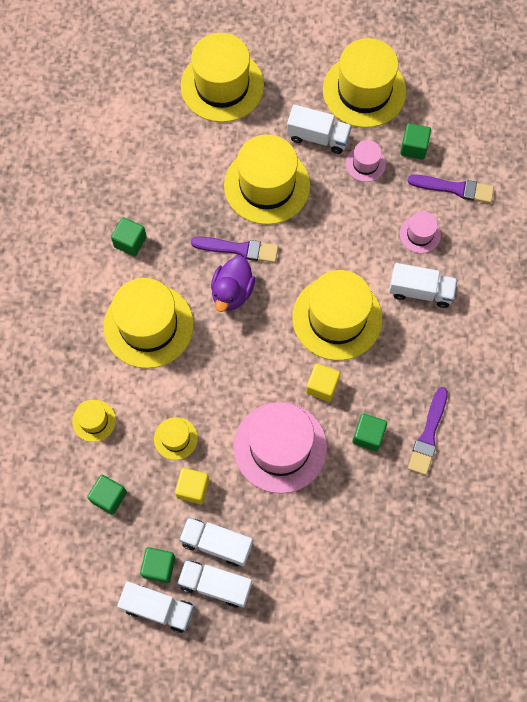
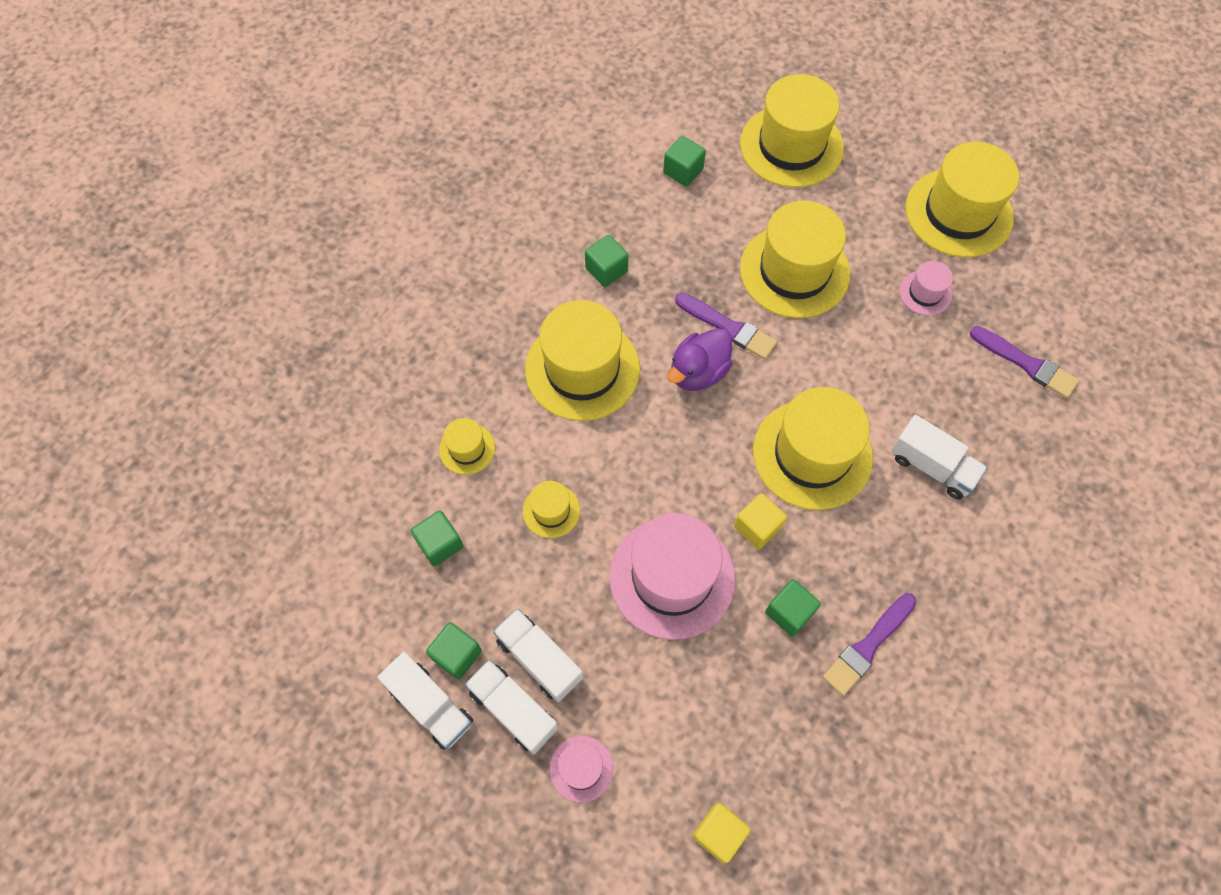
camera: 25 degrees right, 5 degrees down
yellow cube [175,468,209,504] -> yellow cube moved to [692,803,751,863]
white truck [287,105,352,154] -> none
green cube [400,123,431,160] -> green cube moved to [663,136,706,186]
pink hat [400,211,441,253] -> pink hat moved to [550,736,613,803]

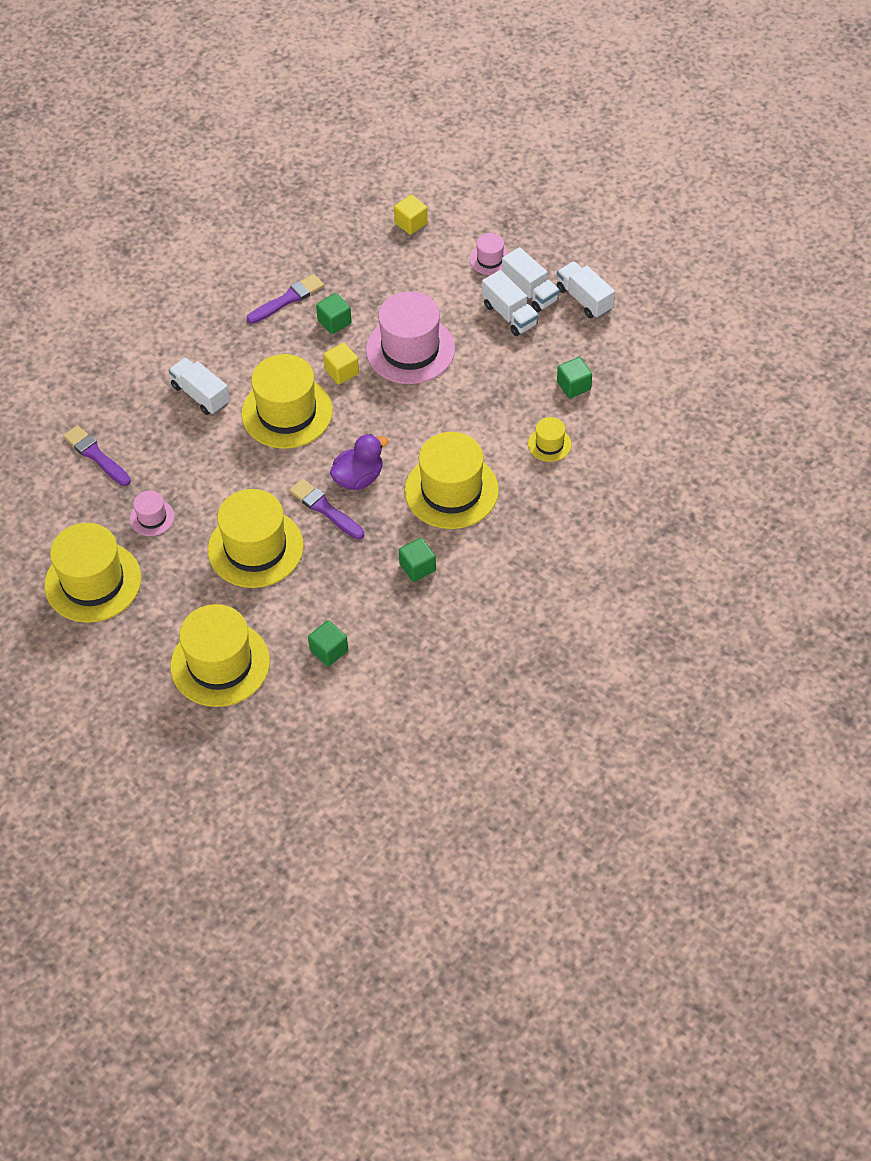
camera: 170 degrees left, 10 degrees down
green cube [426,622,482,680] -> none
yellow hat [523,481,580,538] -> none

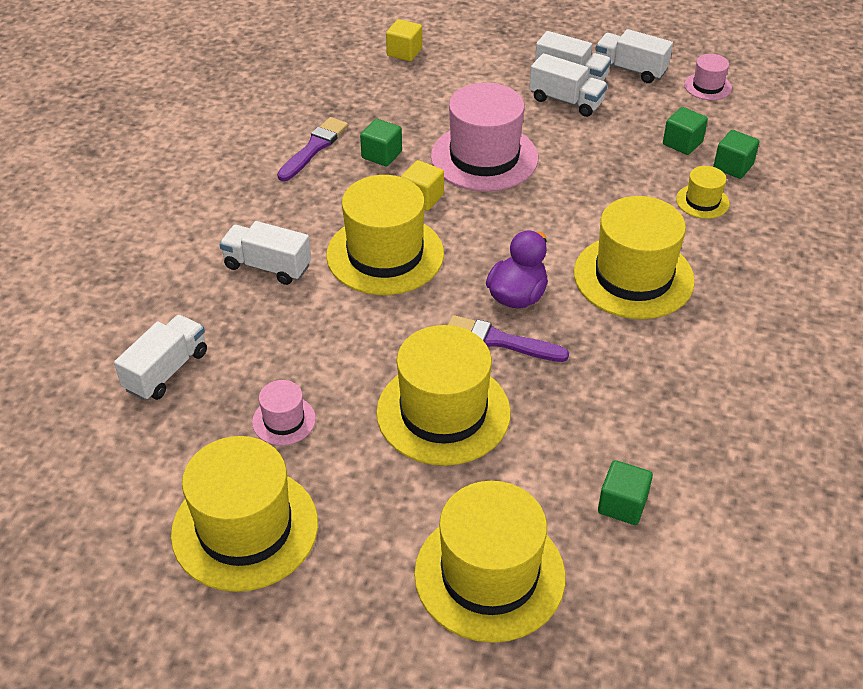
camera: 25 degrees left, 10 degrees down
purple brush [63,425,131,486] -> white truck [114,315,207,401]
green cube [399,538,436,582] -> green cube moved to [713,130,759,179]
pink hat [470,233,509,275] -> pink hat moved to [684,54,732,100]

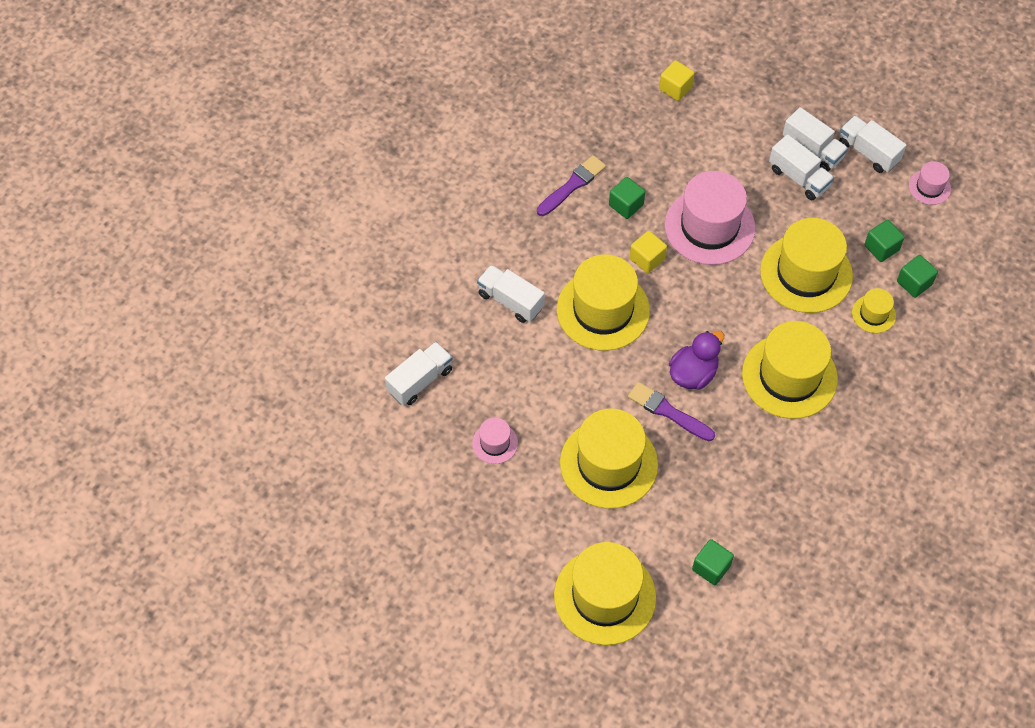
camera: 15 degrees right, 15 degrees up
yellow hat [171,436,318,592] -> yellow hat moved to [760,218,853,313]

